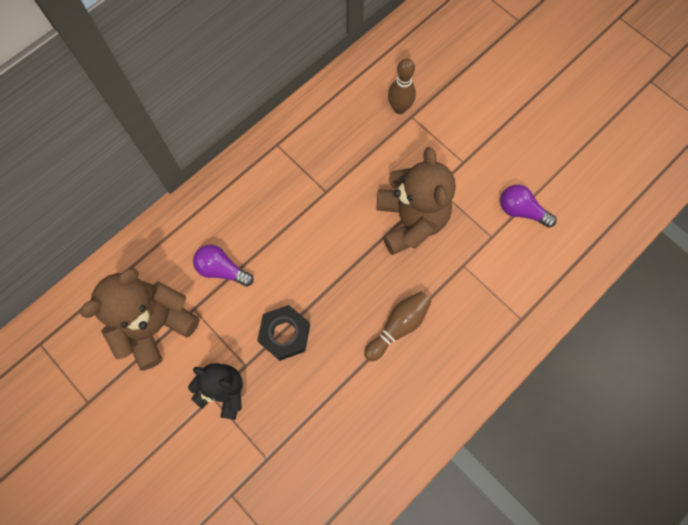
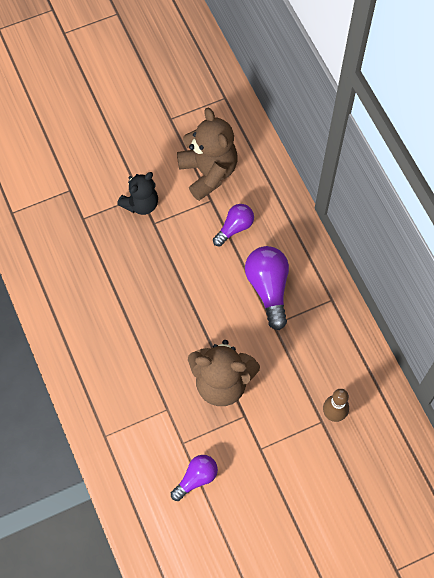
camera: 110 degrees right, 5 degrees down
black nut [257,305,310,361] -> none
brown bowling pin [364,291,432,361] -> none
none -> purple light bulb [245,246,289,330]

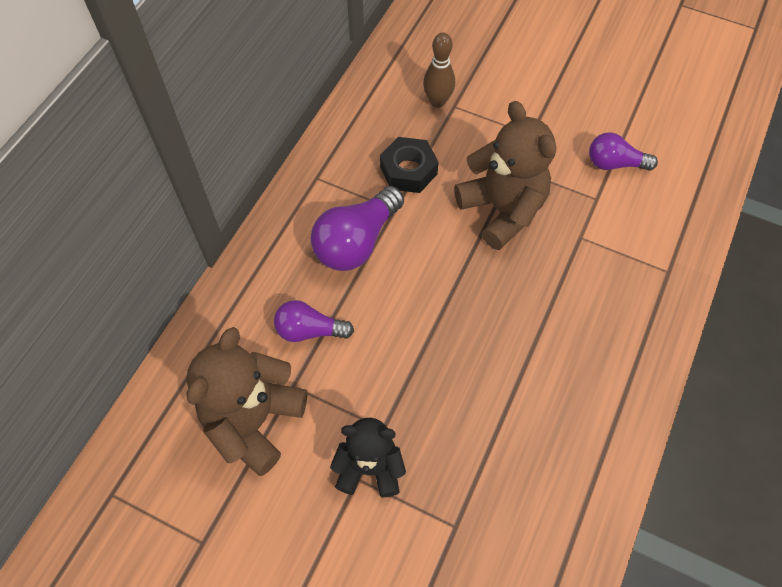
camera: 130 degrees left, 5 degrees down
none -> black nut [380,137,439,193]

